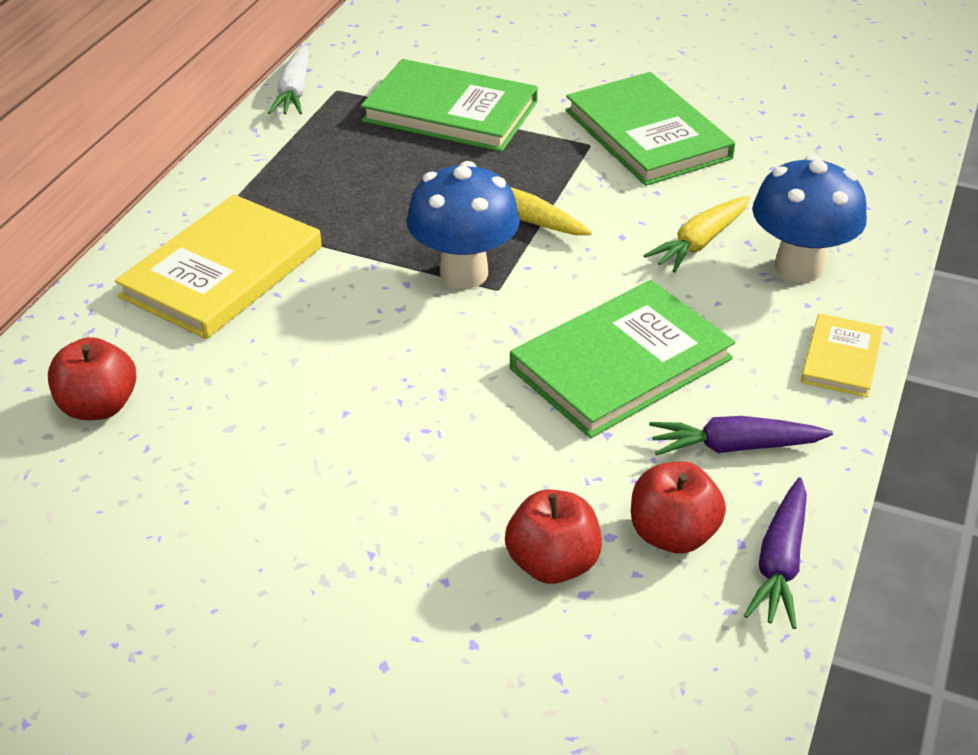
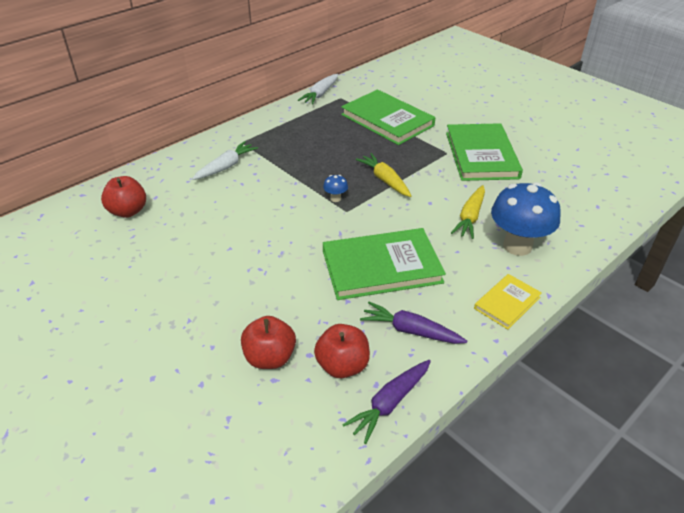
camera: 25 degrees right, 0 degrees up
yellow book [115,195,322,339] -> white carrot [192,141,258,180]
blue mushroom [407,161,520,289] -> blue mushroom [323,175,348,202], size x0.41
yellow carrot [643,196,750,272] -> yellow carrot turned 45 degrees counterclockwise [451,185,485,239]

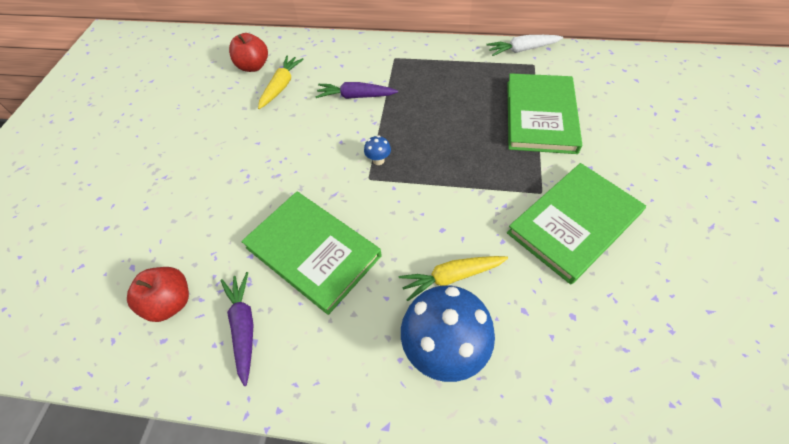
camera: 55 degrees right, 15 degrees up
white carrot [192,141,258,180] -> none
red apple [241,316,296,369] -> none
purple carrot [343,360,431,444] -> purple carrot moved to [315,82,398,99]
yellow carrot [356,153,411,197] -> yellow carrot moved to [258,56,304,109]
yellow book [474,274,542,329] -> none

